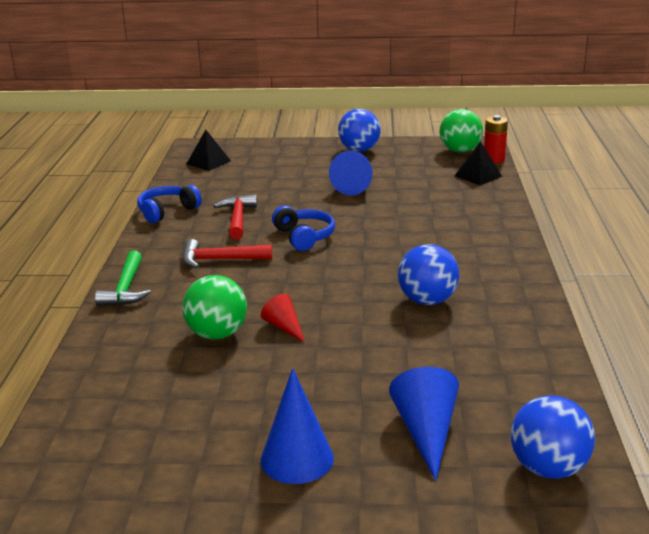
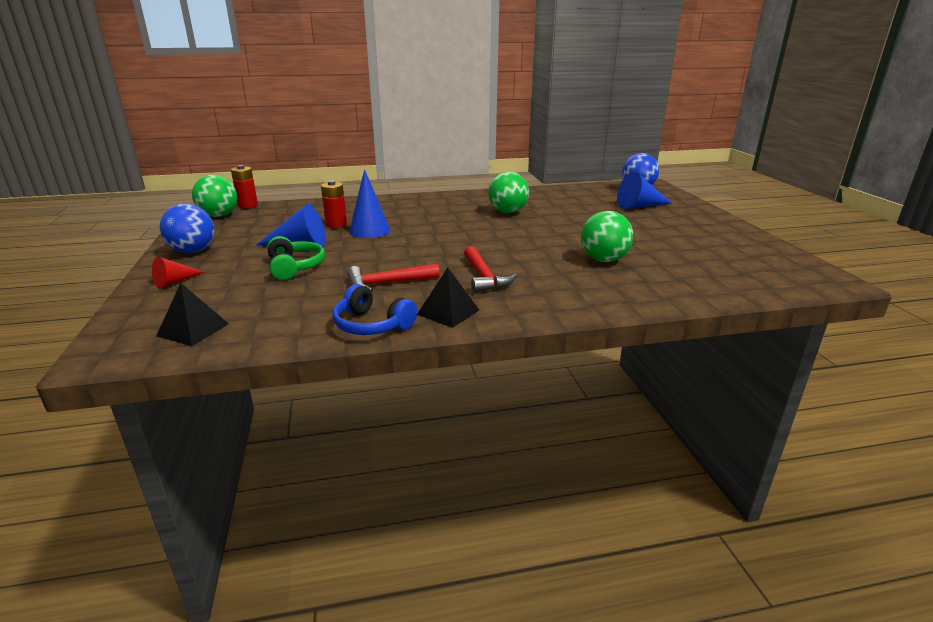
camera: 105 degrees left, 0 degrees up
green hammer [95,250,151,306] -> none
red cone [261,294,305,343] -> red cone moved to [152,257,205,288]
blue cone [261,368,334,484] -> blue cone moved to [349,169,391,238]
blue headphones [272,206,335,251] -> none
blue ball [398,244,459,305] -> green ball [488,172,529,213]
black pyramid [455,141,502,186] -> black pyramid moved to [417,267,479,328]
none -> green headphones [267,236,325,280]
none -> red battery [321,180,347,228]

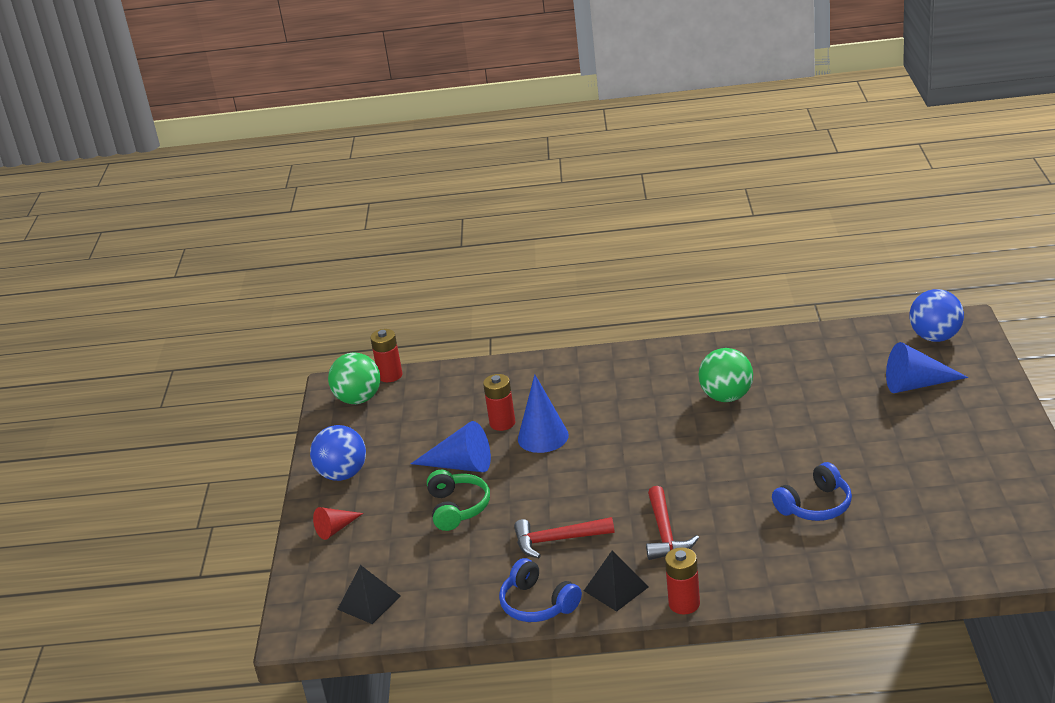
camera: 15 degrees right, 5 degrees up
green ball [581,211,633,262] -> blue headphones [772,462,852,521]
none -> red battery [665,547,700,615]

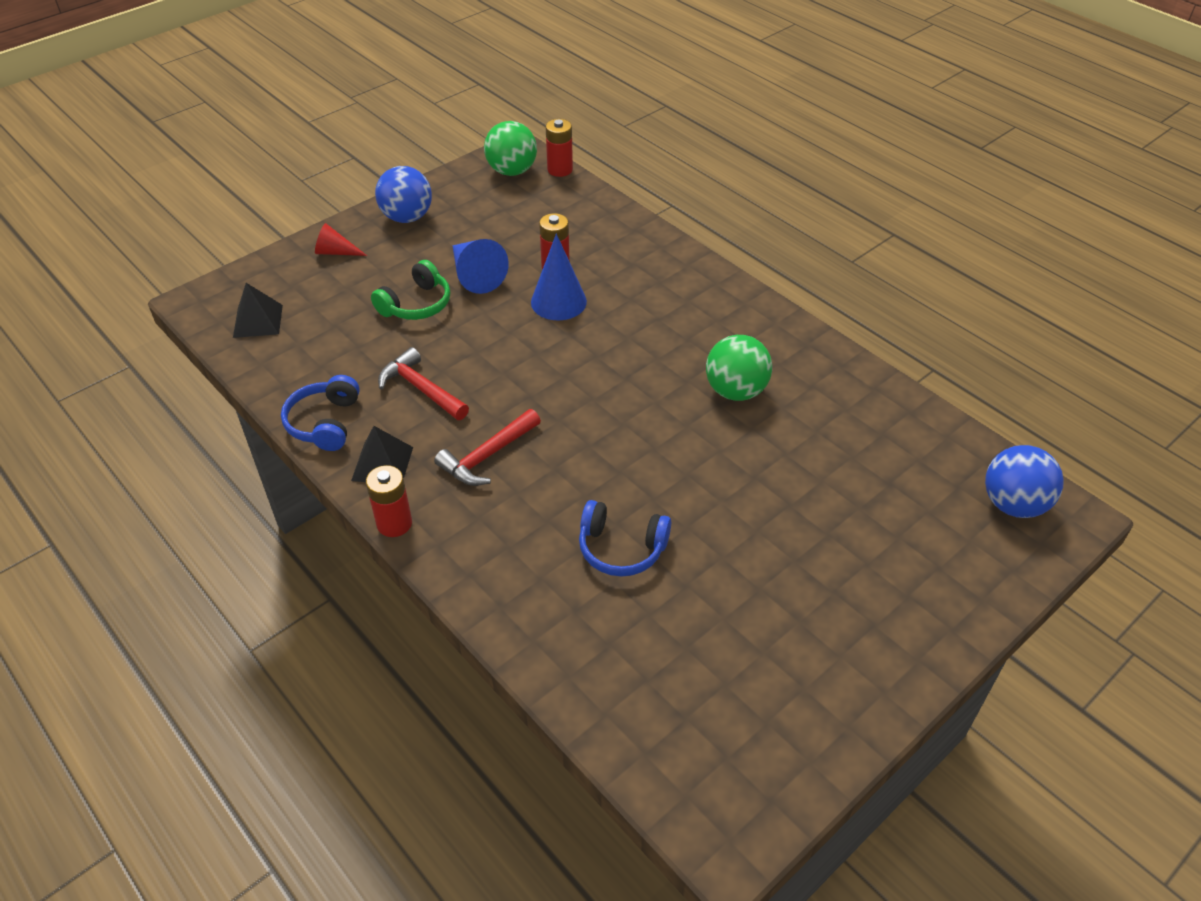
camera: 45 degrees right, 15 degrees up
blue cone [886,342,968,393] -> none

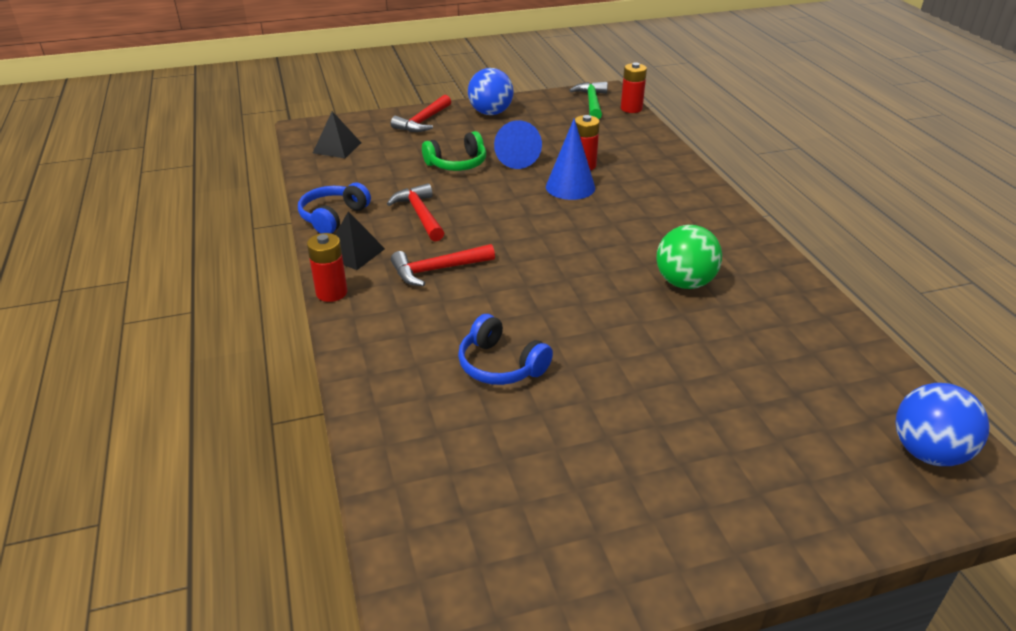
camera: 25 degrees right, 10 degrees down
red cone [315,223,367,256] -> red hammer [391,95,451,132]
green ball [484,121,537,176] -> green hammer [569,82,608,119]

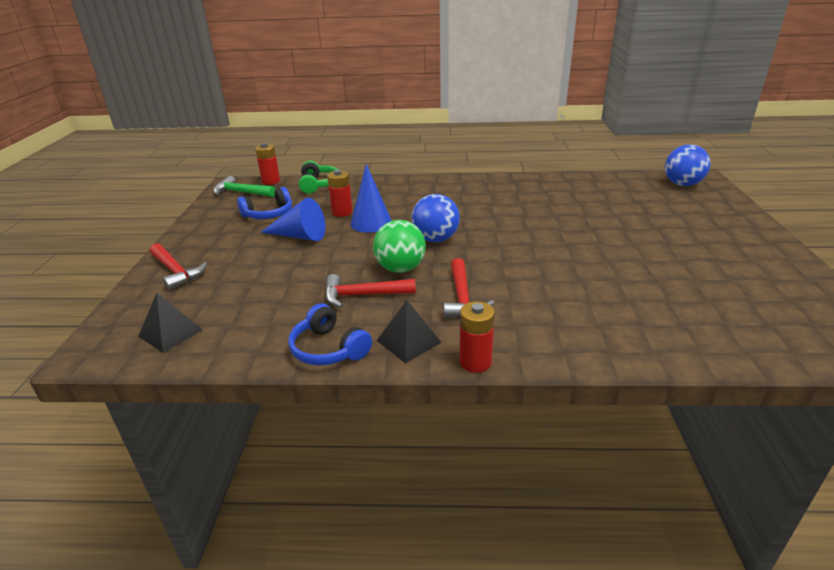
camera: 70 degrees left, 5 degrees down
green headphones [422,131,486,171] -> green headphones moved to [299,161,339,194]
blue headphones [458,314,553,385] -> blue headphones moved to [237,187,292,219]
blue ball [468,68,514,115] -> blue ball moved to [412,194,460,242]
green ball [656,225,722,289] -> green ball moved to [373,220,426,273]

